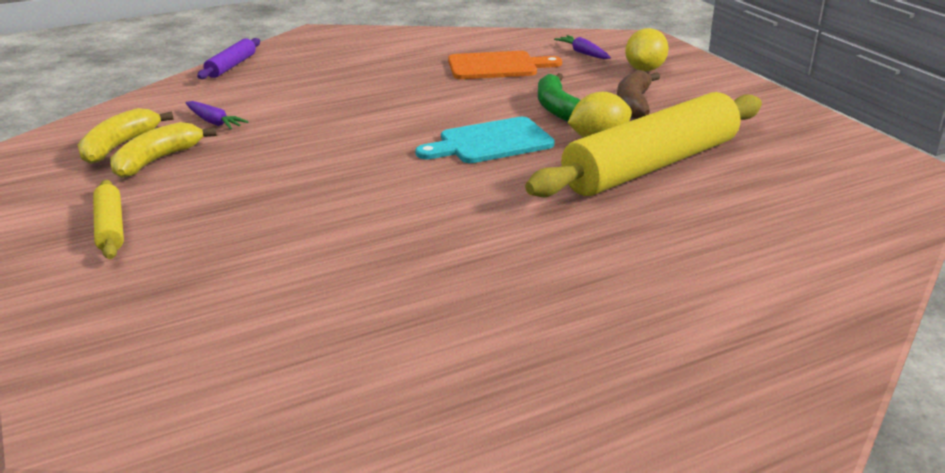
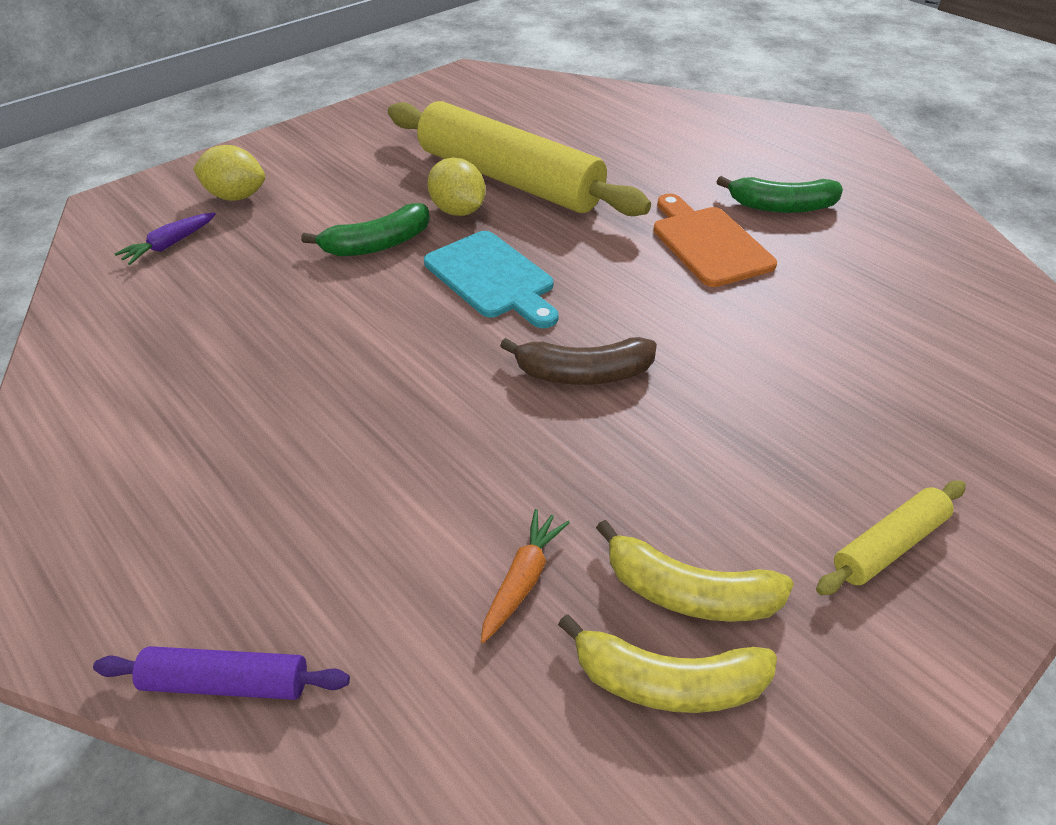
camera: 105 degrees left, 15 degrees up
purple carrot [185,101,249,129] -> orange carrot [481,509,570,643]
orange cutting board [448,51,562,79] -> orange cutting board moved to [653,193,777,287]
brown banana [617,70,660,119] -> brown banana moved to [500,337,657,385]
none -> green banana [717,176,843,213]

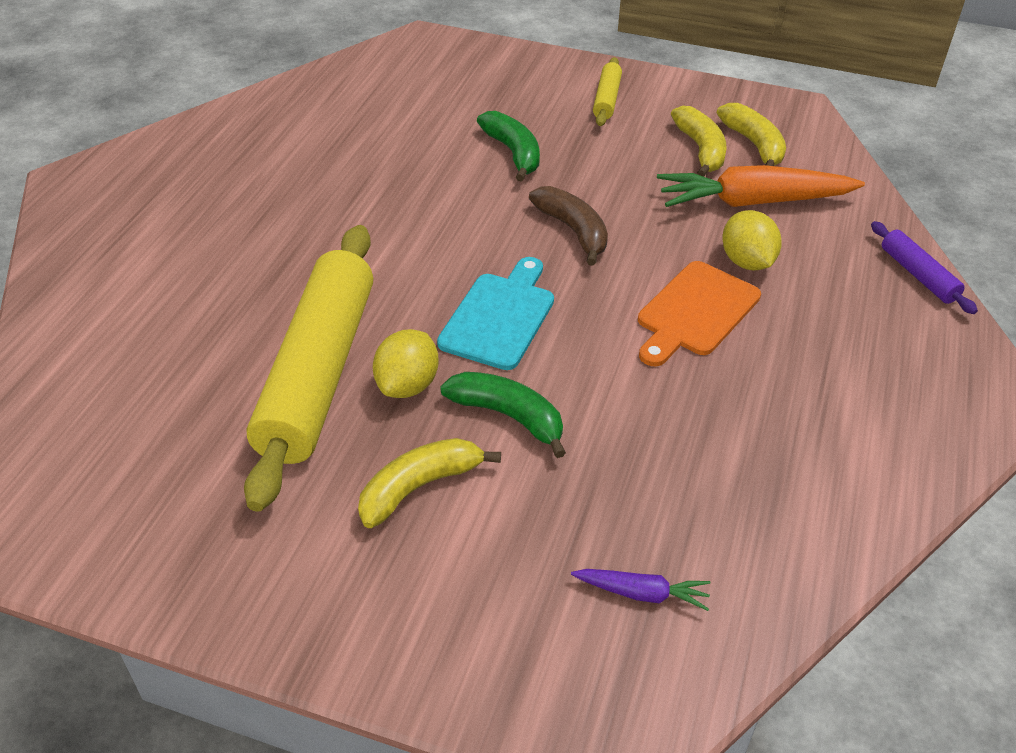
camera: 120 degrees left, 0 degrees up
yellow lemon [193,145,265,201] -> yellow lemon moved to [722,210,782,270]
orange carrot [481,509,570,643] -> orange carrot [657,165,865,207], size x2.11
orange cutting board [653,193,777,287] -> orange cutting board moved to [638,261,761,366]
green banana [717,176,843,213] -> green banana moved to [477,111,540,182]
yellow rolling pin [816,481,966,595] -> yellow rolling pin turned 75 degrees clockwise [593,57,622,126]
none -> yellow banana [358,438,501,528]

